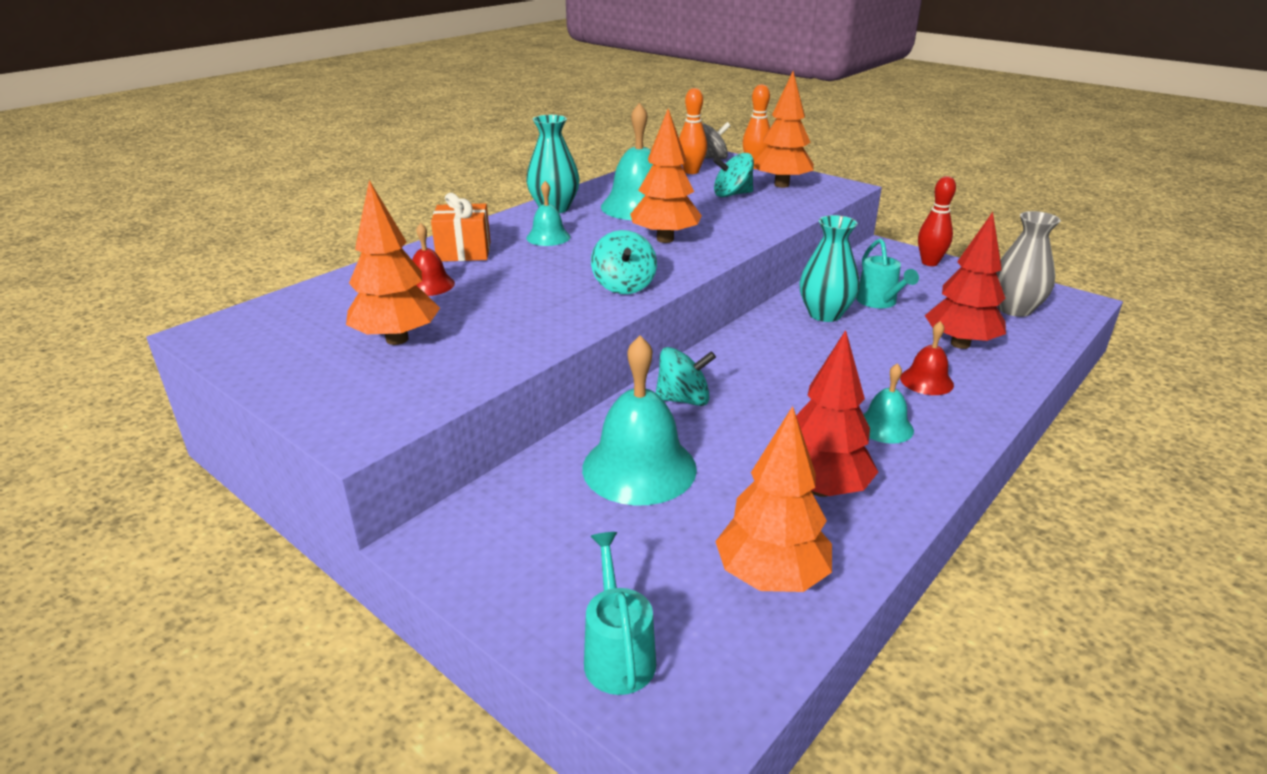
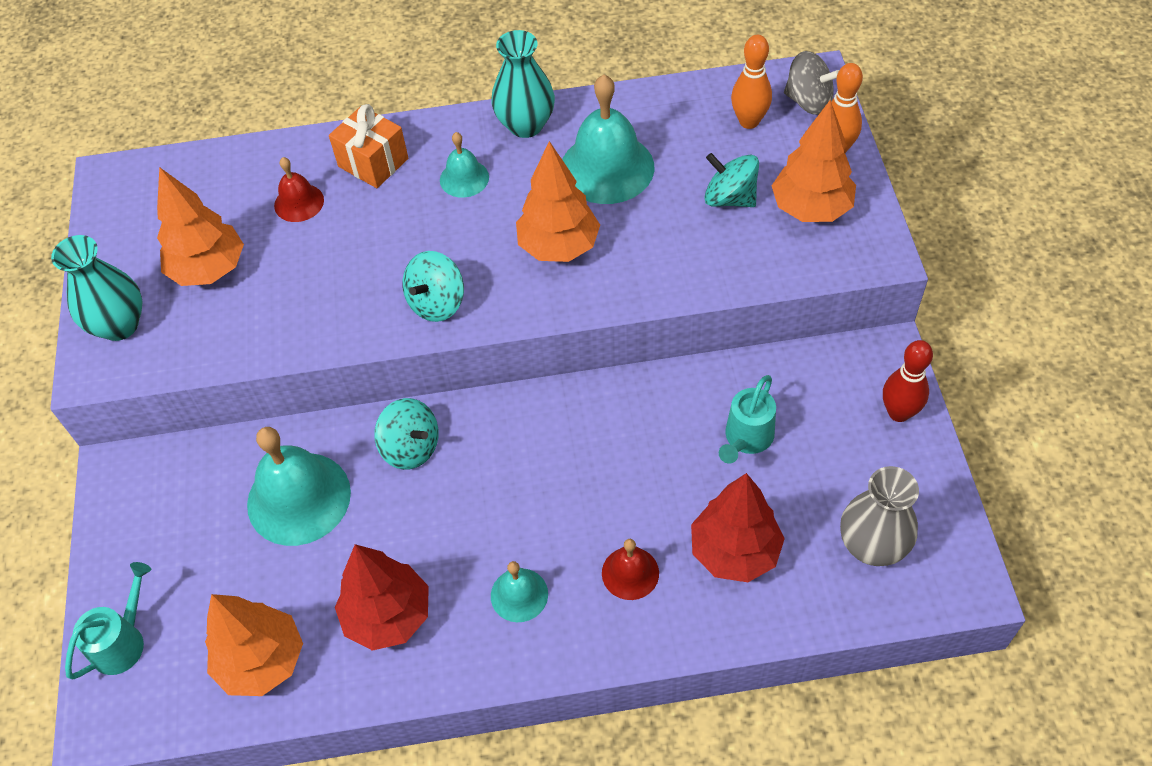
camera: 45 degrees right, 25 degrees up
turquoise vase [799,215,859,322] -> turquoise vase moved to [51,235,143,341]

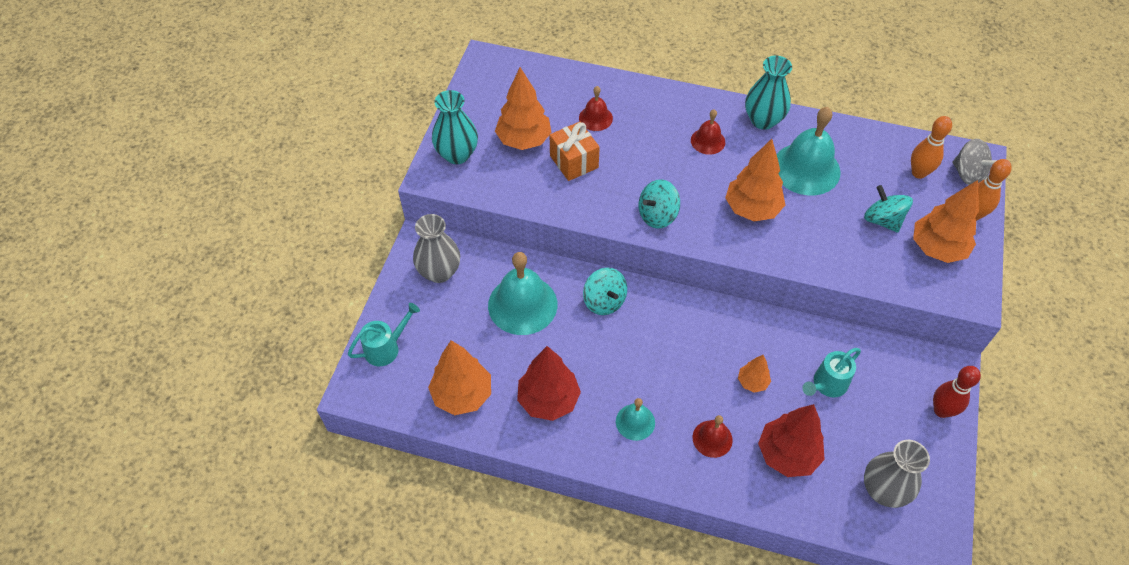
camera: 20 degrees right, 0 degrees up
orange gift [329,104,408,188] -> orange gift moved to [550,122,600,181]
turquoise bell [440,132,489,198] -> red bell [691,109,725,155]
none -> grey vase [413,214,460,283]
none -> orange tree [738,355,771,393]

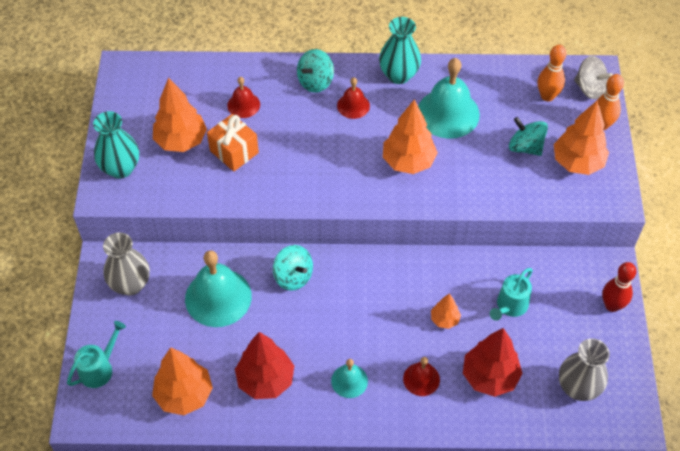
camera: 15 degrees left, 0 degrees up
turquoise spinning top [639,179,680,228] -> turquoise spinning top moved to [297,49,334,92]

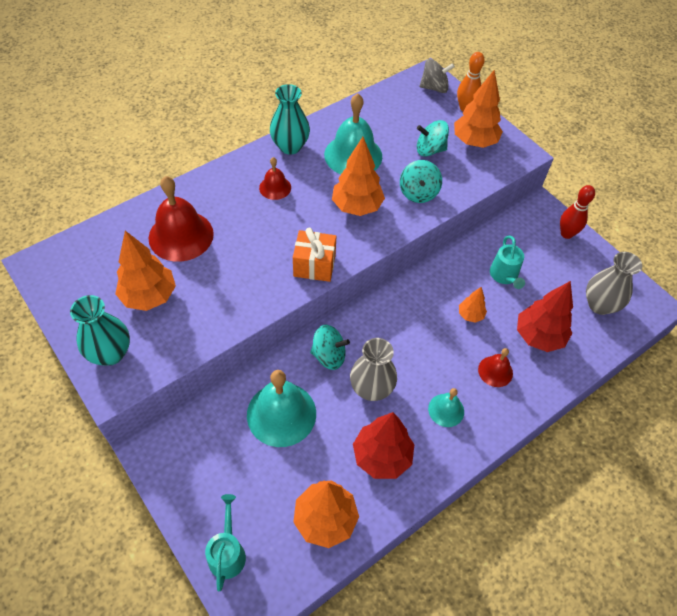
camera: 40 degrees left, 0 degrees up
grey vase [103,233,150,295] -> grey vase moved to [350,338,397,401]
orange gift [207,114,259,172] -> orange gift moved to [293,228,336,282]
red bell [227,77,260,118] -> red bell [149,176,214,262], size x1.90
turquoise spinning top [297,49,334,92] -> turquoise spinning top moved to [400,160,442,203]
orange bowling pin [538,45,567,101] -> none

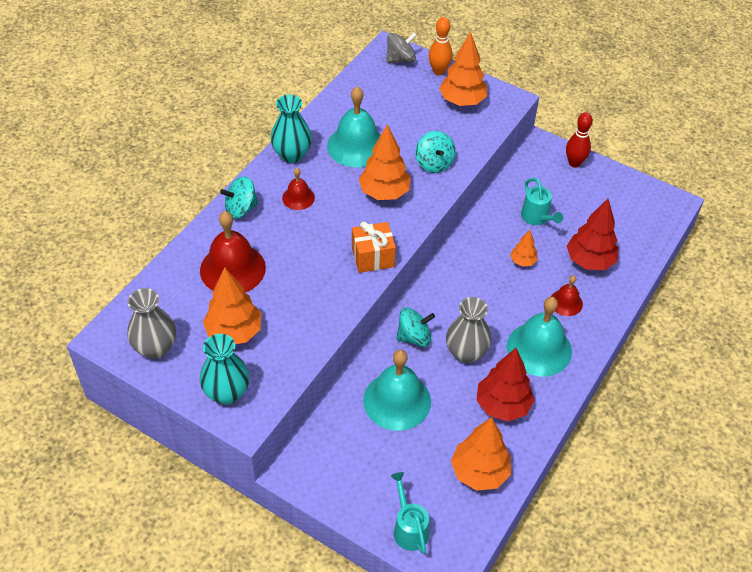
camera: 20 degrees left, 5 degrees down
turquoise spinning top [417,120,449,157] -> turquoise spinning top moved to [220,176,259,219]
turquoise bell [428,388,464,427] -> turquoise bell [507,297,572,377], size x1.90
grey vase [586,252,642,315] -> grey vase moved to [127,288,176,359]

